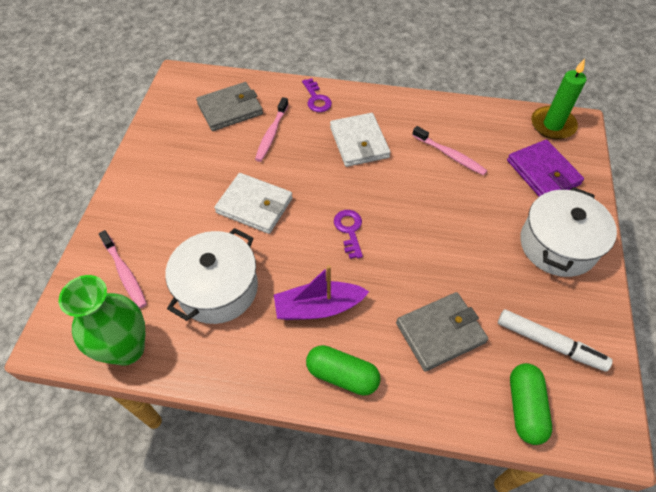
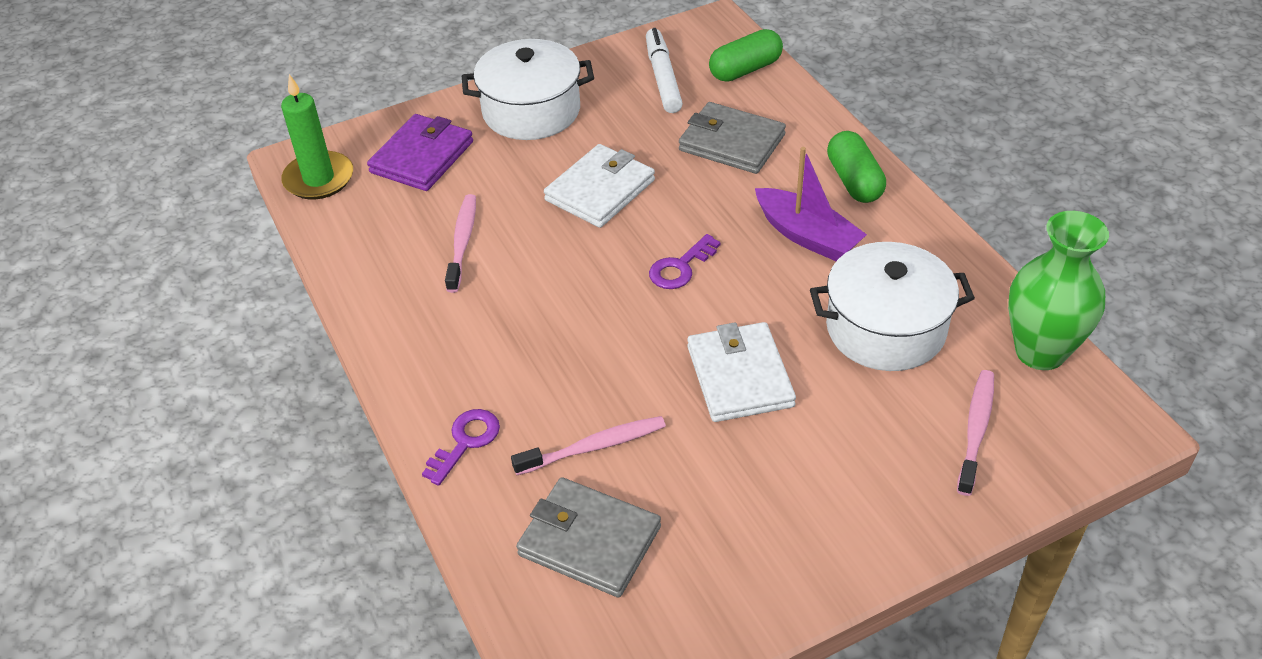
camera: 125 degrees left, 10 degrees down
white wallet [330,113,390,167] -> white wallet moved to [544,144,655,228]

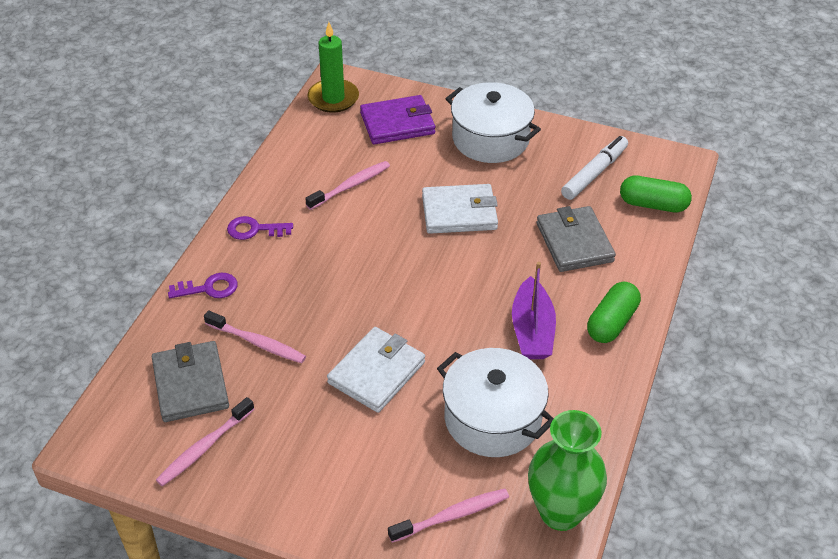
camera: 45 degrees right, 0 degrees up
purple key [649,234,721,289] -> purple key moved to [227,216,293,240]
none -> pink toothbrush [156,397,254,486]

